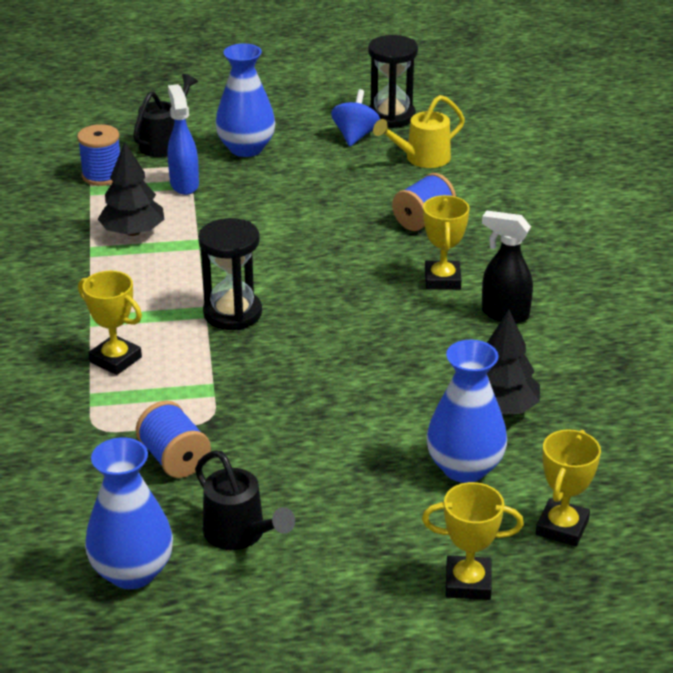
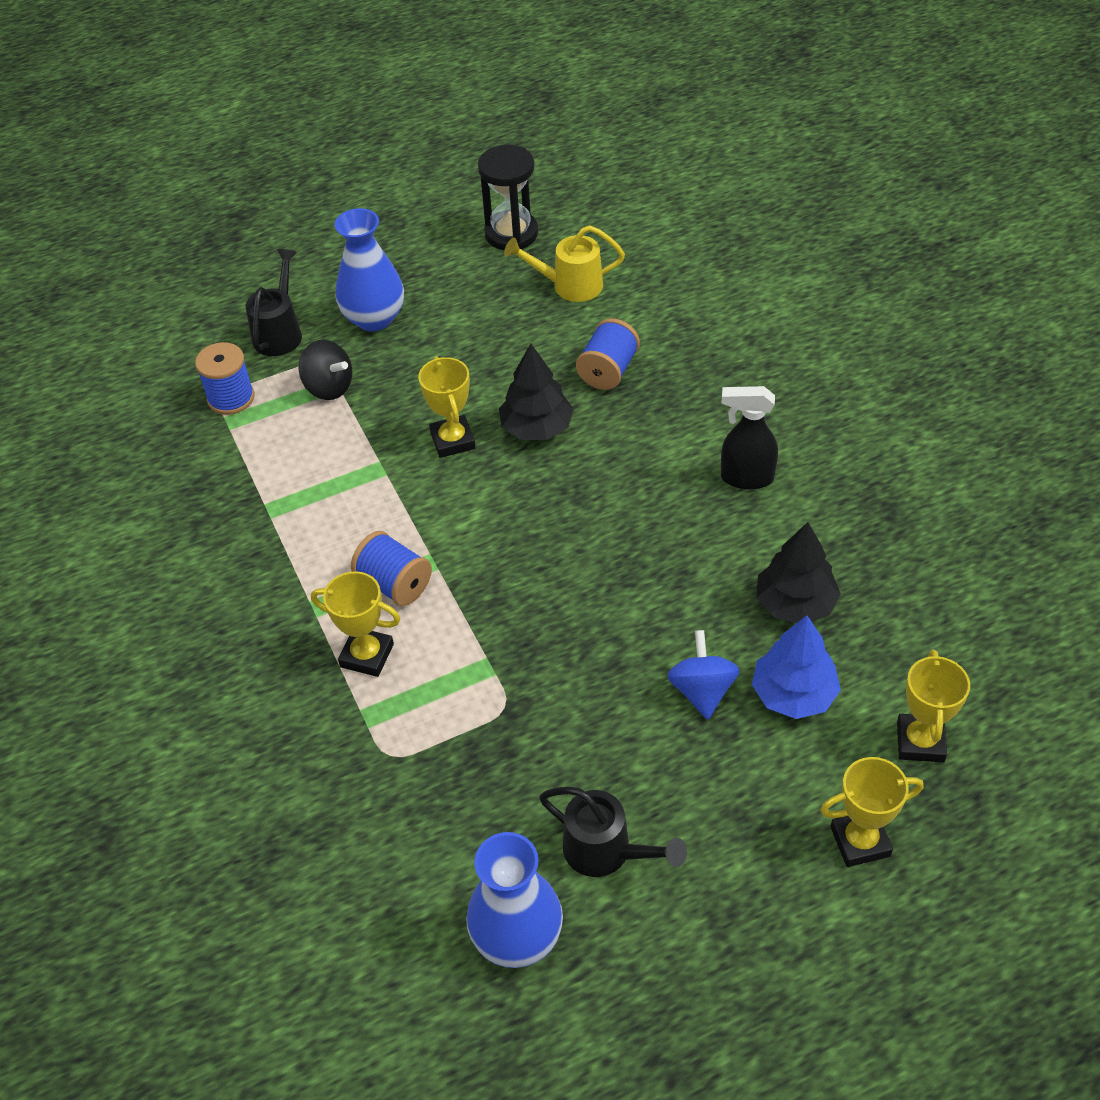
camera: 15 degrees left, 15 degrees up
black tree [98,142,164,236] -> black tree moved to [499,344,574,440]
blue spool [136,401,211,478] -> blue spool moved to [351,531,432,606]
blue spray bottle [168,84,199,195] -> black spinning top [299,340,352,400]
black hourglass [198,218,262,330] -> none
blue spinning top [331,89,380,146] -> blue spinning top moved to [667,630,740,720]
yellow watering can [373,95,465,168] -> yellow watering can turned 45 degrees clockwise [504,225,625,302]
yellow trophy [423,195,470,290] -> yellow trophy moved to [418,356,476,458]
blue vase [426,340,507,483] -> blue tree [752,615,841,719]

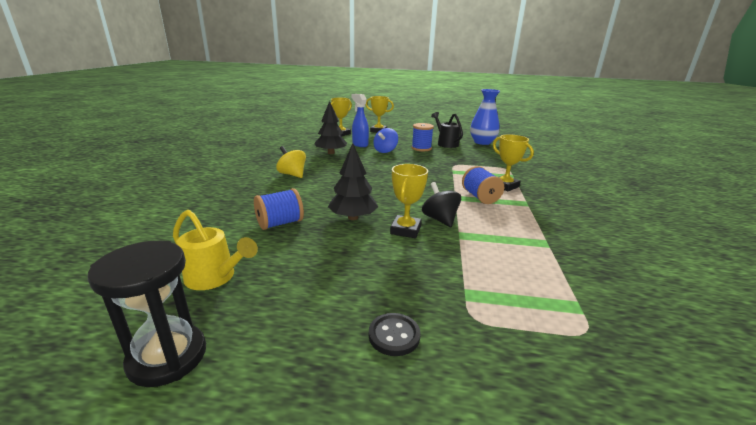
camera: 150 degrees left, 25 degrees down
blue spool [195,342,254,415] -> blue spool moved to [411,123,434,151]
black watering can [246,249,302,356] -> none
black spinning top [299,340,352,400] -> black spinning top moved to [422,182,461,227]
blue vase [335,208,404,331] -> black button [369,313,421,356]
black spray bottle [721,386,778,490] -> yellow spinning top [276,146,306,178]
blue tree [752,615,841,719] -> blue spray bottle [352,94,369,147]

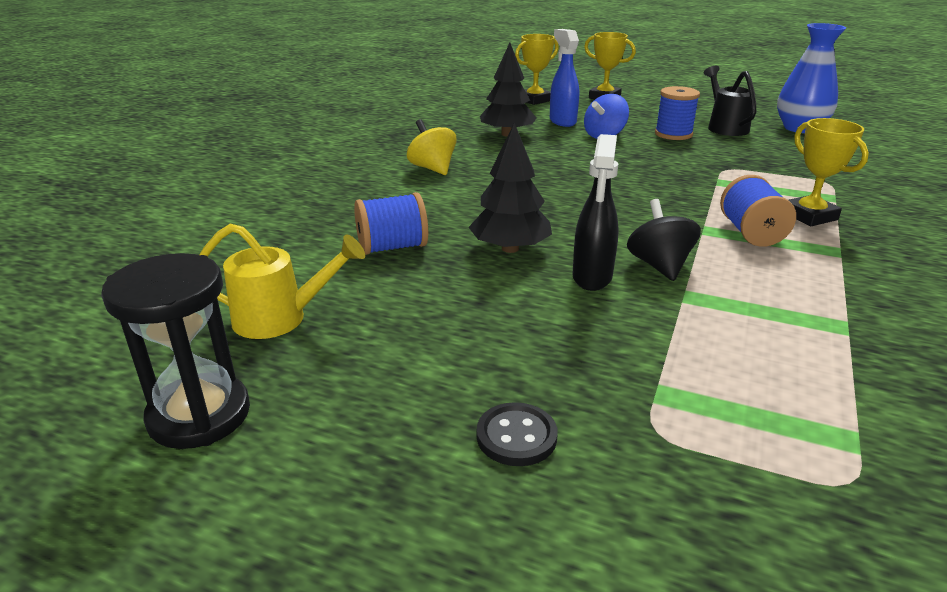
camera: 15 degrees right, 5 degrees up
yellow watering can [173,210,258,290] -> yellow watering can turned 45 degrees counterclockwise [199,224,365,339]
yellow trophy [390,164,428,238] -> black spray bottle [572,134,619,291]

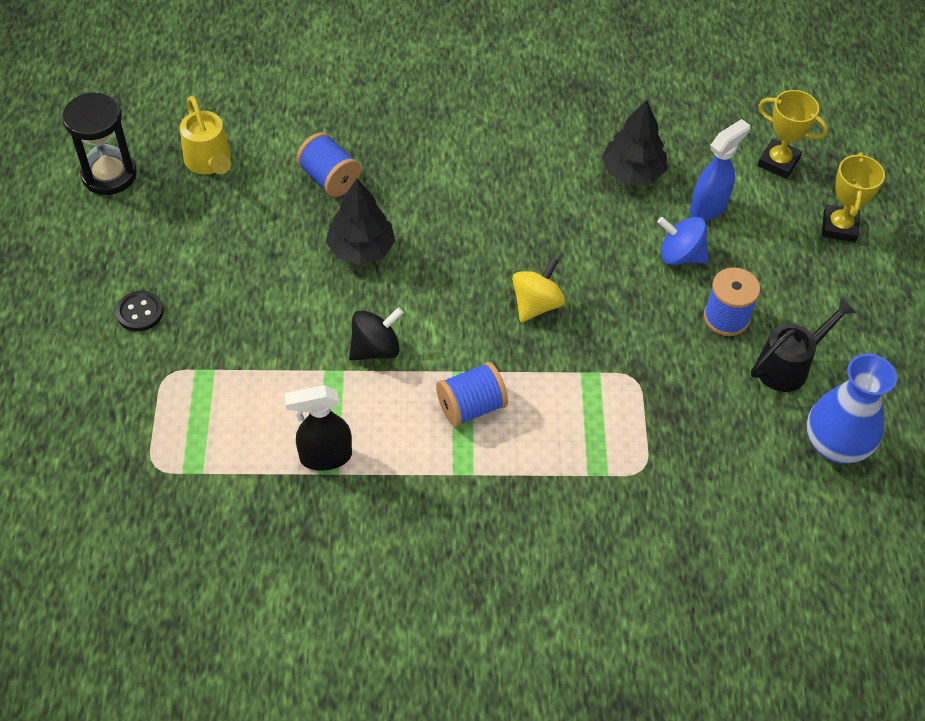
camera: 65 degrees right, 25 degrees up
yellow spinning top [407,119,457,175] -> yellow spinning top moved to [512,257,565,322]
black spray bottle [572,134,619,291] -> black spray bottle moved to [285,385,352,471]
yellow trophy [789,118,869,226] -> none

